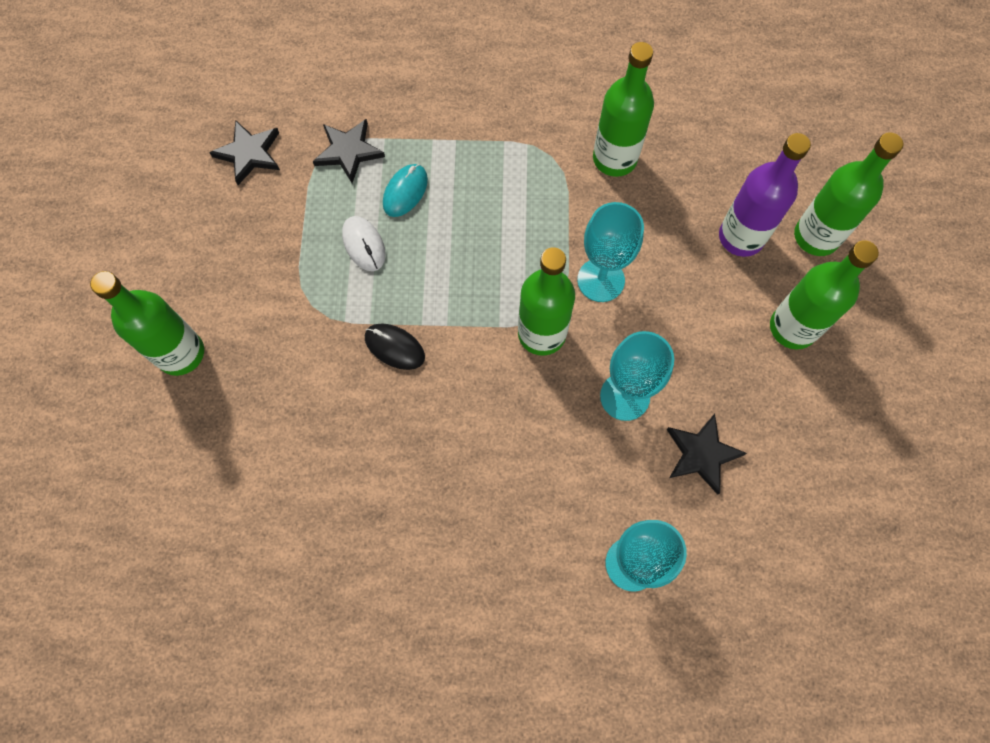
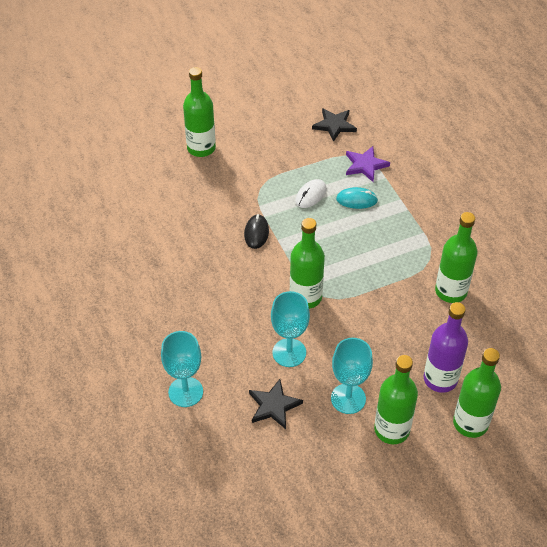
camera: 65 degrees right, 20 degrees down
black star [313,119,385,183] -> purple star [346,146,390,182]
turquoise goblet [577,202,644,302] -> turquoise goblet moved to [331,338,373,414]

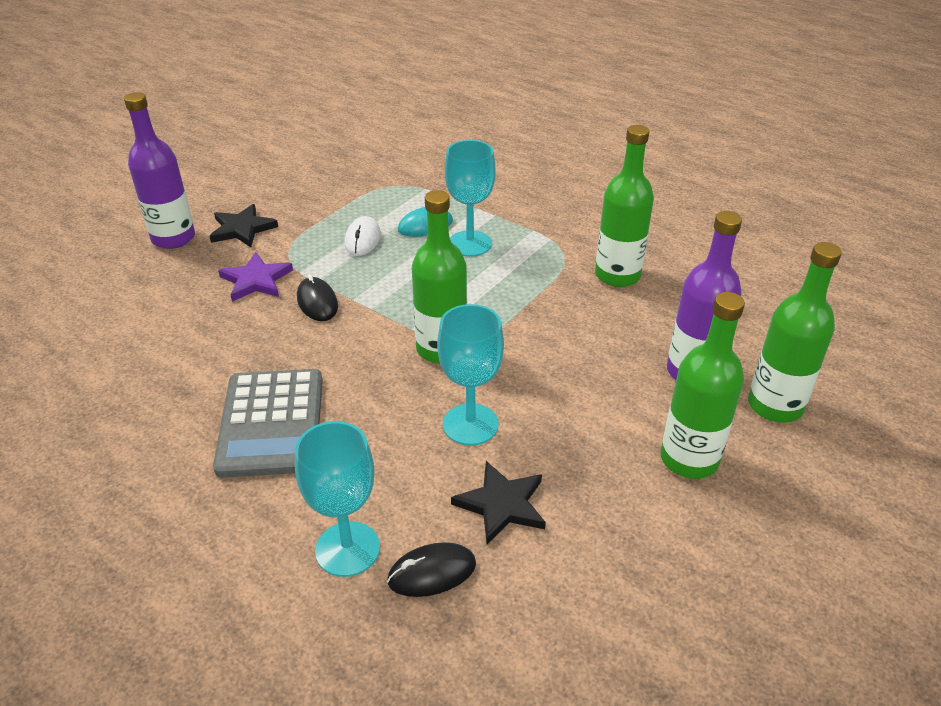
camera: 30 degrees left, 10 degrees down
green bottle [183,67,216,157] -> purple bottle [124,92,195,249]
black star [312,108,357,142] -> black star moved to [210,204,278,247]
turquoise goblet [331,338,373,414] -> turquoise goblet moved to [445,140,495,257]
purple star [346,146,390,182] -> purple star moved to [218,252,293,302]
none -> grey calculator [213,369,323,478]
none -> black mouse [387,542,476,597]

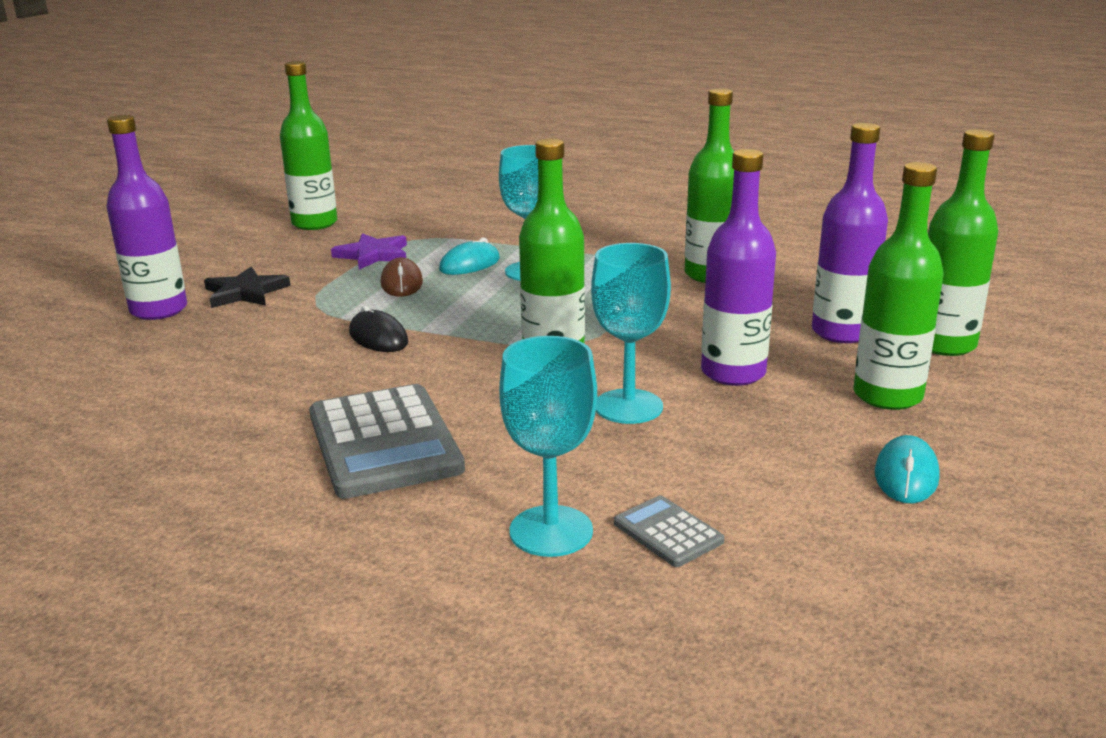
camera: 15 degrees left, 15 degrees down
purple star [218,252,293,302] -> purple star moved to [331,233,407,270]
white mouse [344,216,381,256] -> brown mouse [381,257,423,297]
black mouse [387,542,476,597] -> grey calculator [614,495,724,567]
black star [451,461,546,544] -> none
none -> green bottle [280,61,337,230]
none -> purple bottle [701,149,776,386]
none -> turquoise mouse [875,435,940,503]

